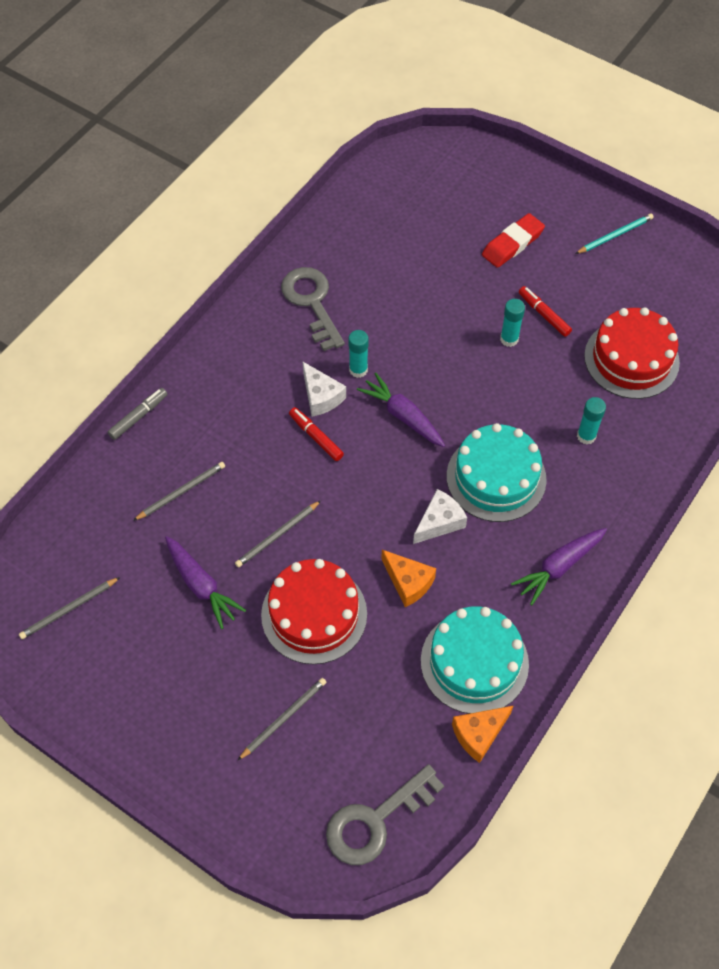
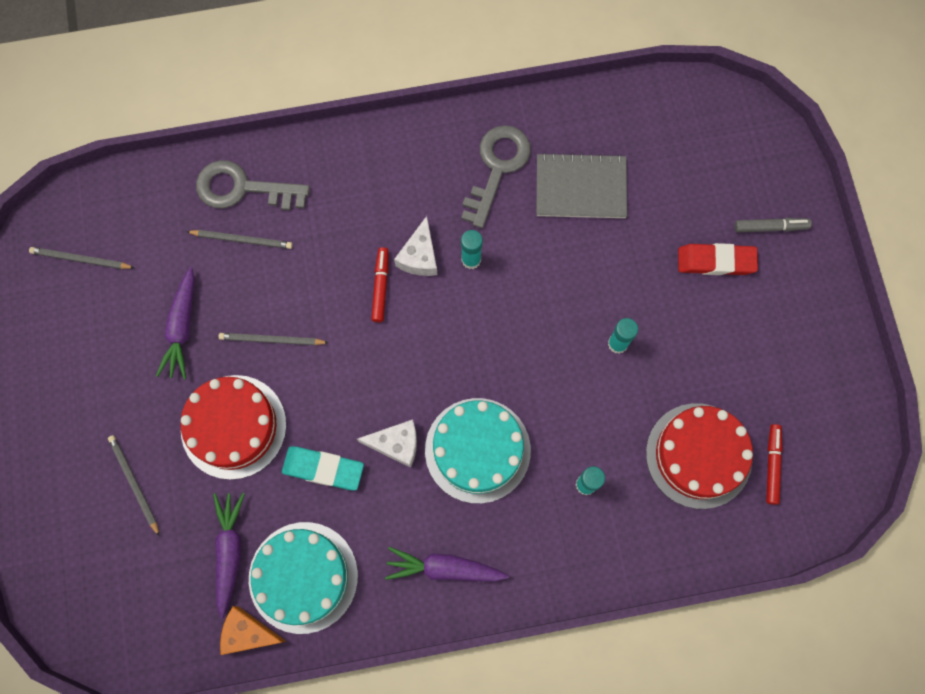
camera: 45 degrees right, 15 degrees up
grey marker [107,388,168,440] -> grey marker moved to [735,218,812,232]
grey pencil [237,678,327,761] -> grey pencil turned 120 degrees counterclockwise [108,435,160,537]
grey key [326,764,444,865] -> grey key moved to [196,160,310,211]
purple carrot [357,373,445,447] -> purple carrot moved to [213,493,245,618]
orange cheese [381,550,436,607] -> turquoise eraser [282,446,364,491]
red marker [519,286,572,337] -> red marker moved to [766,424,783,505]
turquoise pencil [575,214,654,254] -> none
none -> grey notebook [536,153,627,218]

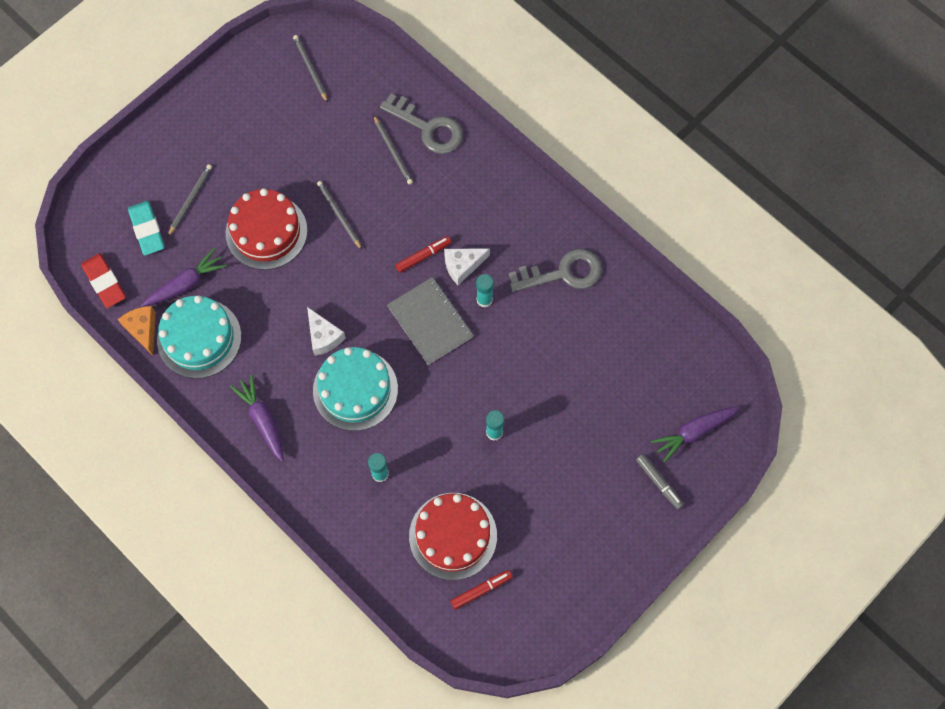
camera: 55 degrees right, 5 degrees down
purple carrot [156,267,195,379] -> purple carrot moved to [651,406,740,463]
grey key [196,160,310,211] -> grey key turned 150 degrees clockwise [380,93,463,154]
turquoise eraser [282,446,364,491] -> turquoise eraser moved to [128,201,165,255]
grey notebook [536,153,627,218] -> grey notebook moved to [387,277,474,365]
red eraser [678,243,758,275] -> red eraser moved to [81,253,126,308]

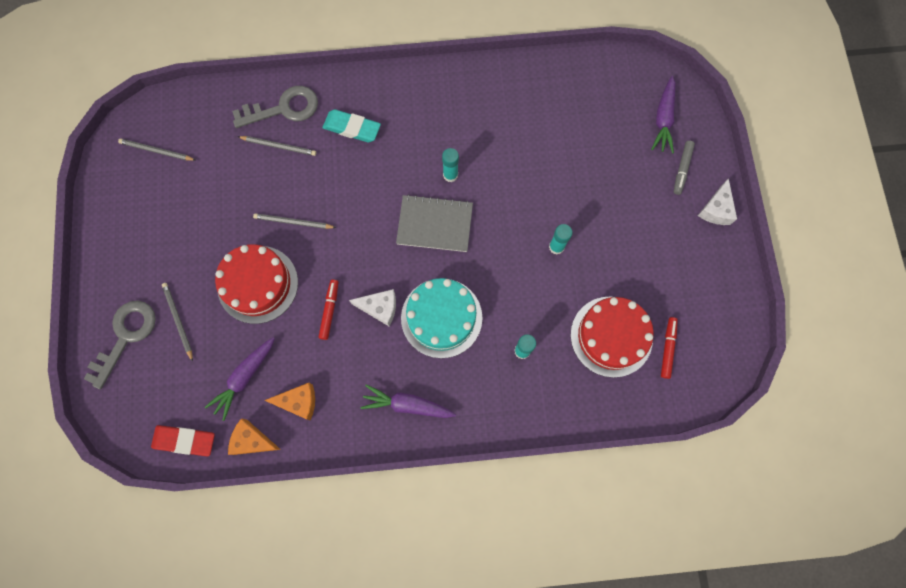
camera: 50 degrees left, 5 degrees up
turquoise eraser [128,201,165,255] -> turquoise eraser moved to [323,109,381,142]
purple carrot [141,248,227,307] -> purple carrot turned 150 degrees counterclockwise [205,337,275,421]
turquoise cake [157,296,241,378] -> orange cheese [264,383,315,421]
red marker [395,236,452,273] -> red marker moved to [319,280,338,340]
white cheese [444,249,490,285] -> white cheese moved to [698,178,737,225]
grey key [509,249,602,292] -> grey key moved to [84,301,156,389]
grey marker [636,454,684,510] -> grey marker turned 105 degrees clockwise [674,141,695,195]

